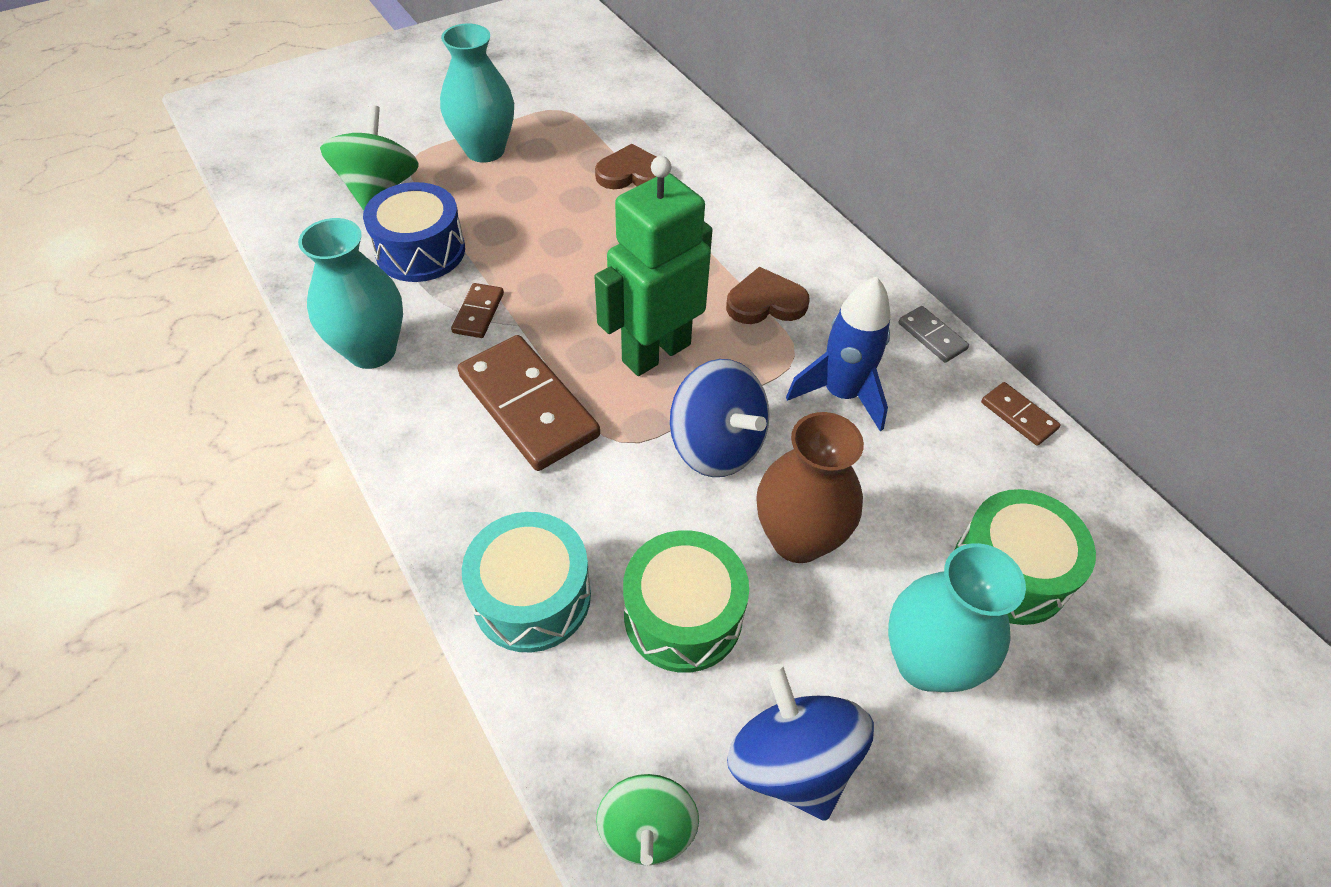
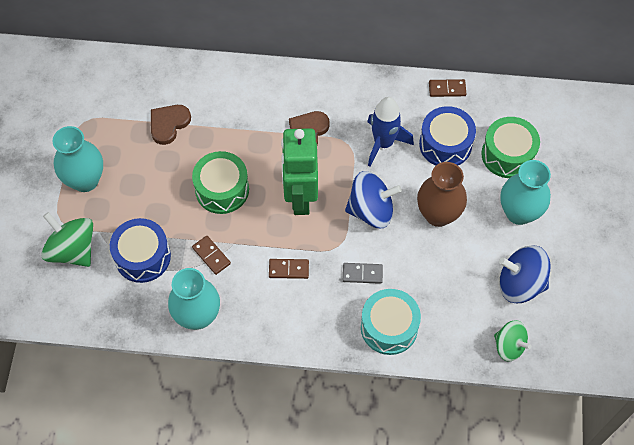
camera: 50 degrees left, 10 degrees up
brown domino [458,335,600,471] -> brown domino [269,259,309,279], size x0.47
green drum [623,530,749,673] -> green drum moved to [192,151,249,214]
grey domino [898,306,969,363] -> grey domino moved to [343,263,383,284]
none -> blue drum [419,106,476,165]

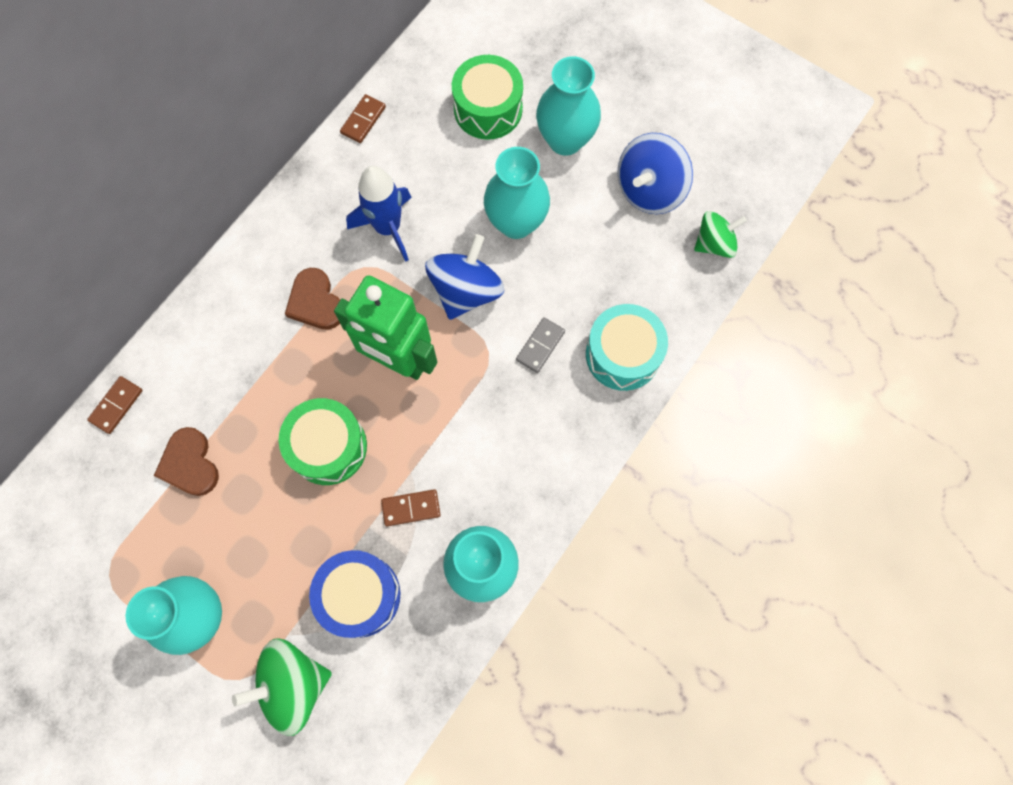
camera: 60 degrees left, 10 degrees up
brown domino [269,259,309,279] -> brown domino moved to [87,376,143,434]
brown vase [417,162,467,227] -> turquoise vase [484,147,550,239]
blue drum [419,106,476,165] -> none

